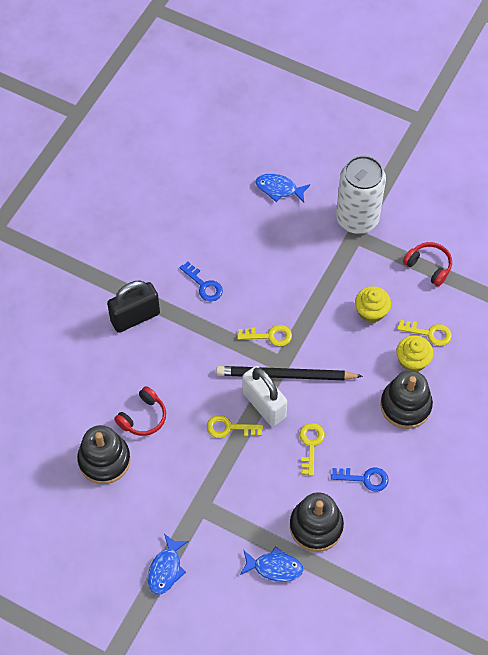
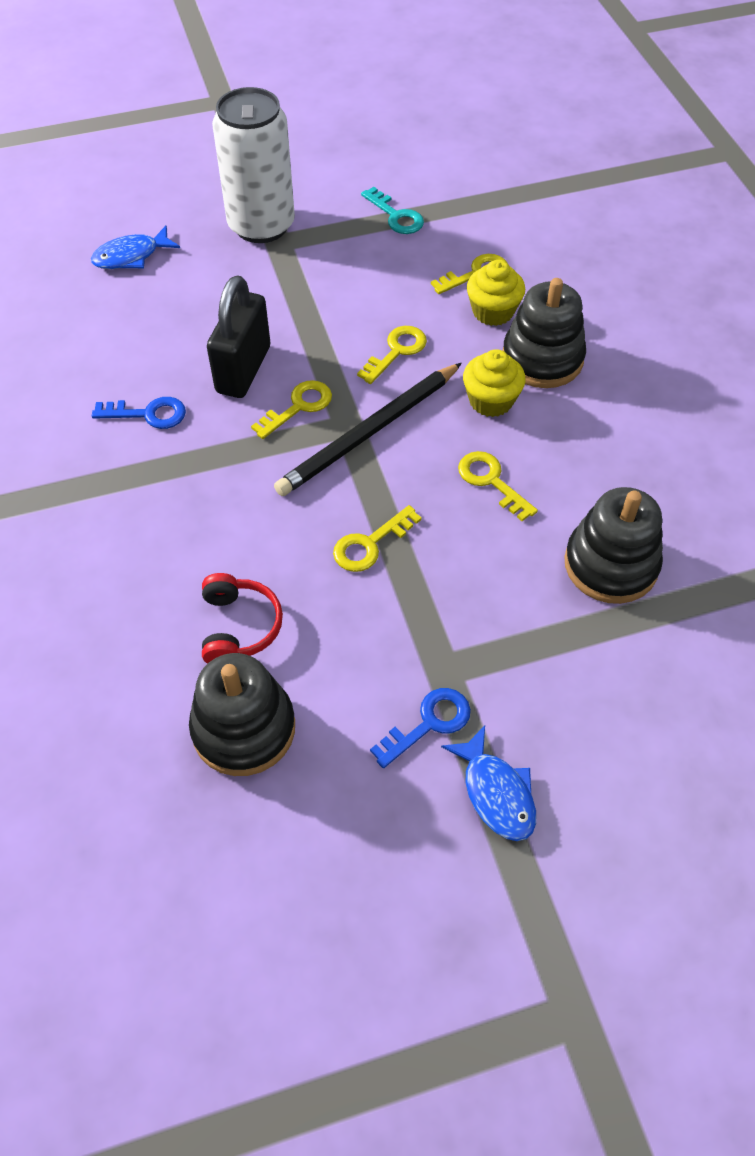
camera: 45 degrees left, 5 degrees down
black padlock [107,281,160,333] -> black padlock moved to [207,275,270,398]
blue fish [240,546,303,582] -> none
white padlock [243,366,287,427] -> none
blue key [331,467,389,492] -> blue key moved to [370,688,471,768]
yellow cupcake [355,286,391,323] -> yellow cupcake moved to [463,349,526,417]
red headphones [403,242,452,287] -> turquoise key [361,187,424,234]
none -> yellow key [357,326,427,384]

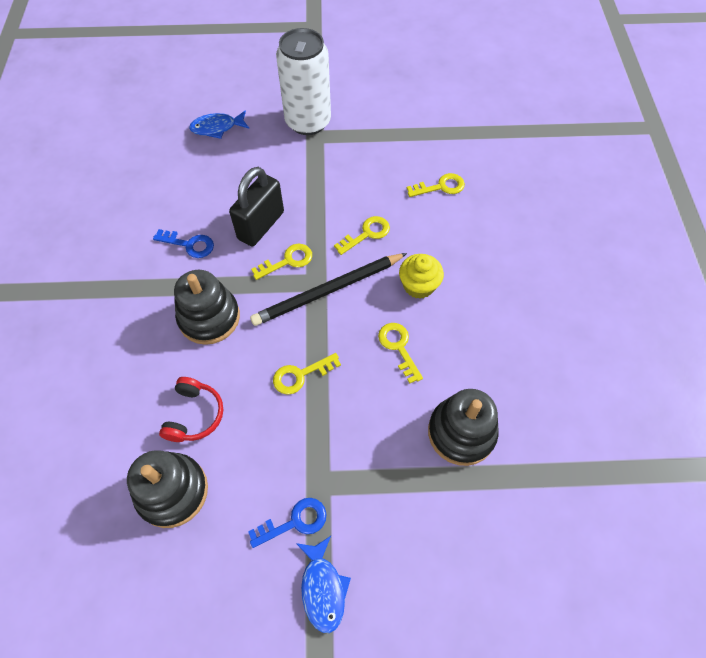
camera: 15 degrees right, 5 degrees up
turquoise key [361,187,424,234] -> none
yellow cupcake [467,260,525,326] -> none
black stacking toy [503,278,586,388] -> black stacking toy moved to [174,270,240,345]

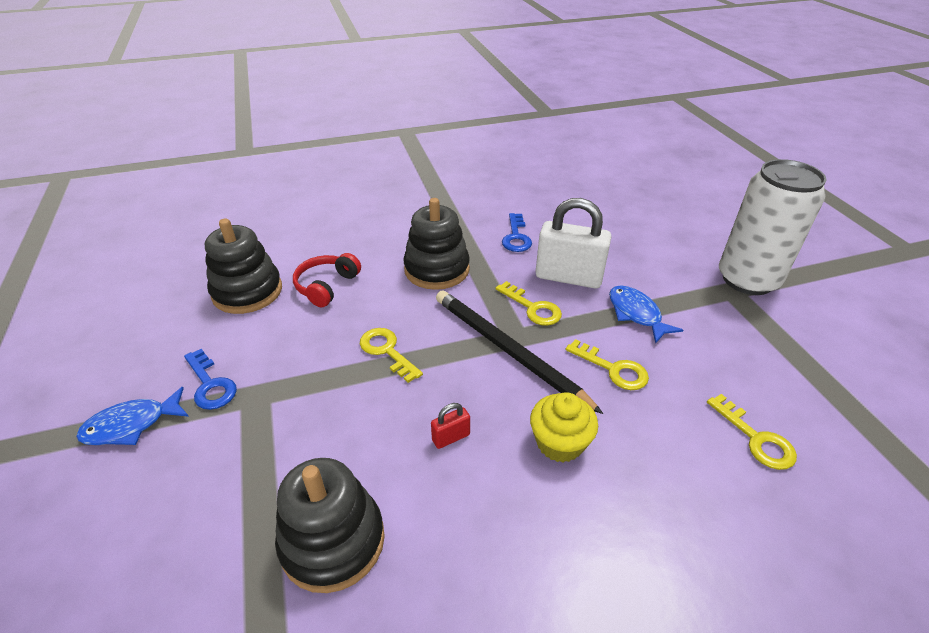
camera: 75 degrees right, 20 degrees down
red headphones [159,377,223,442] -> red headphones turned 120 degrees clockwise [293,253,361,307]
blue fish [189,110,249,139] -> blue fish moved to [609,285,683,344]
black padlock [229,167,284,246] -> white padlock [536,198,611,288]
yellow key [378,323,423,383] -> red padlock [431,403,470,449]

